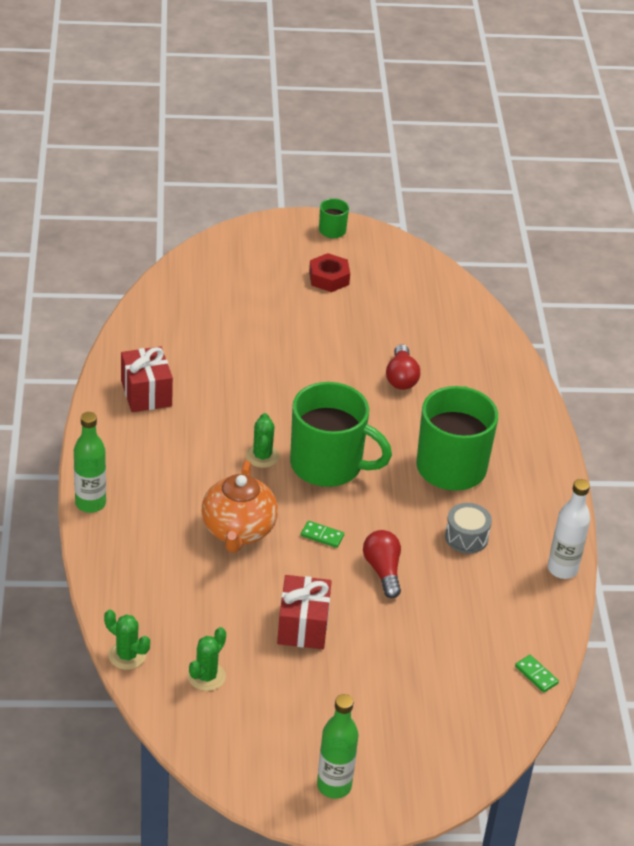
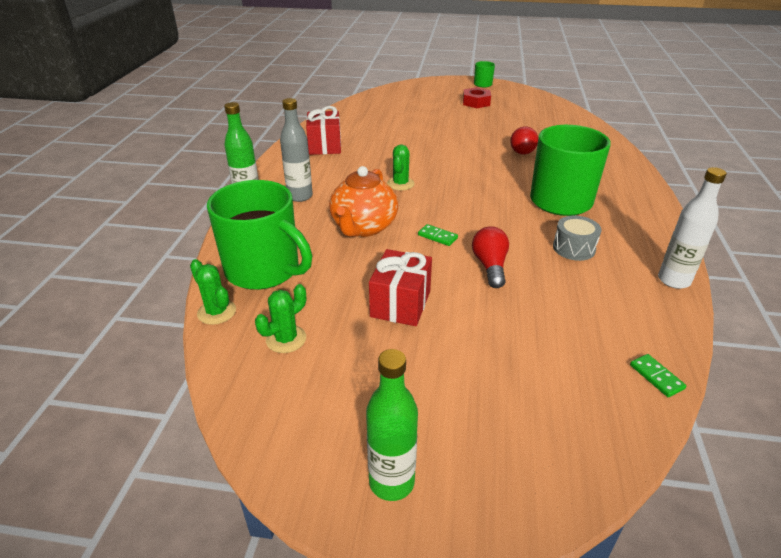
camera: 15 degrees right, 5 degrees down
green mug [290,382,392,487] -> green mug moved to [207,180,312,290]
none -> grey bottle [280,98,313,202]

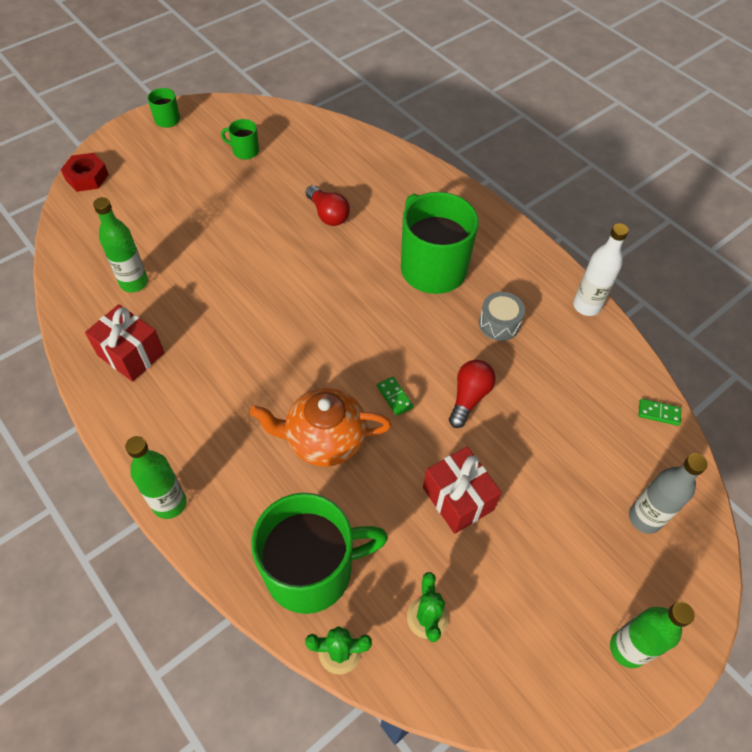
camera: 50 degrees left, 20 degrees up
grey bottle [280,98,313,202] -> grey bottle moved to [629,453,707,534]
orange teapot [329,166,398,237] -> orange teapot turned 120 degrees clockwise [250,388,391,467]
green cactus [387,144,415,191] -> none
green domino [418,224,458,246] -> green domino turned 75 degrees clockwise [377,377,414,416]
red nut [463,87,491,108] -> red nut moved to [61,153,109,192]
red light bulb [472,226,509,288] -> red light bulb turned 75 degrees clockwise [449,360,496,428]
none -> green bottle [93,197,148,292]
none -> green mug [221,119,259,159]

